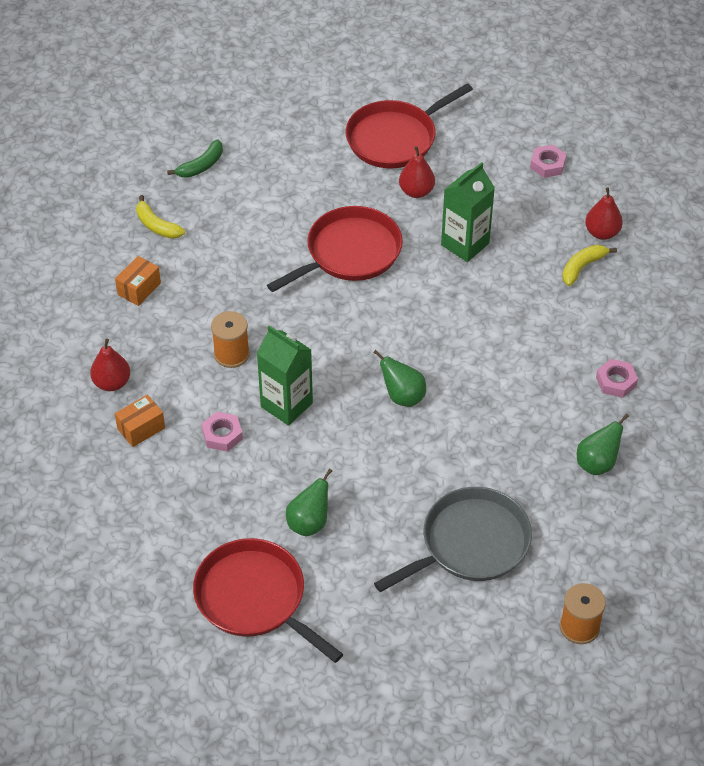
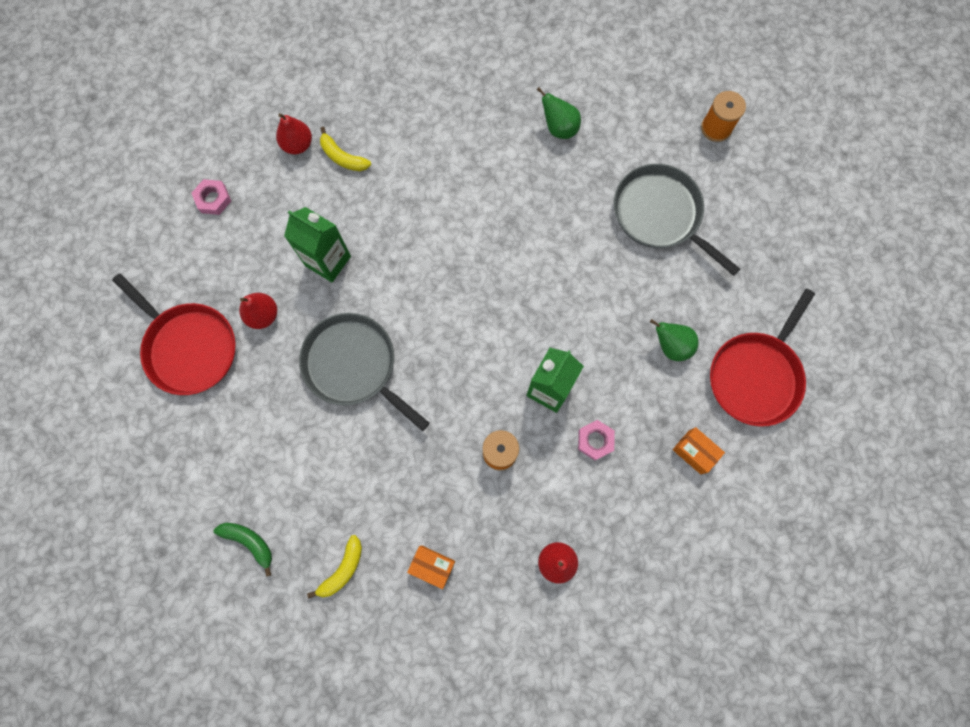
camera: 100 degrees left, 25 degrees up
orange box [115,395,165,447] -> orange box moved to [673,427,725,474]
red pan [267,206,403,292] -> grey pan [299,313,430,431]
green pear [373,350,426,407] -> none
pink nut [596,359,638,398] -> none

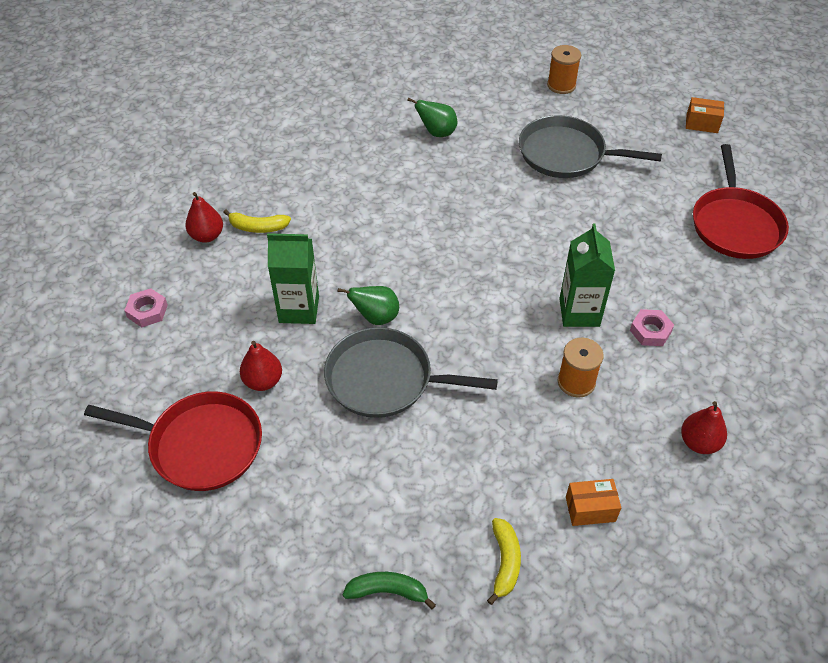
camera: 30 degrees left, 25 degrees down
green pear [650,319,698,361] -> green pear moved to [338,286,399,325]
orange box [673,427,725,474] -> orange box moved to [686,97,724,133]

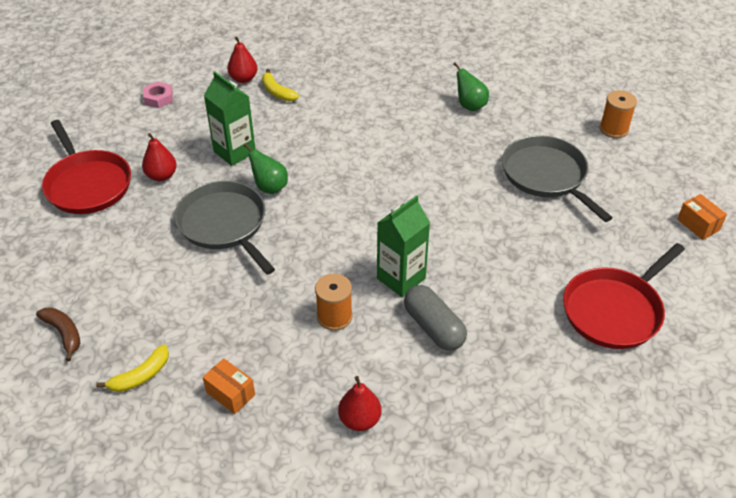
camera: 45 degrees right, 5 degrees down
green banana [343,572,436,609] -> brown banana [36,307,80,361]
pink nut [630,309,674,346] -> grey capsule [404,285,467,351]

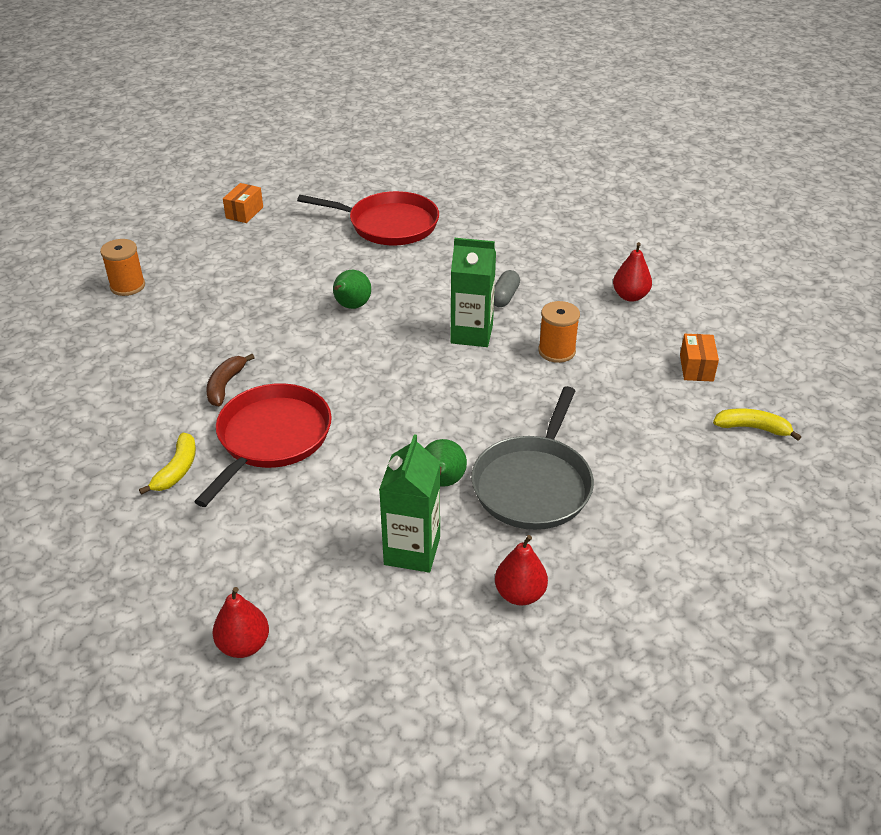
camera: 125 degrees left, 5 degrees down
brown banana [36,307,80,361] -> brown banana moved to [206,354,255,406]
red pan [42,120,131,214] -> red pan moved to [194,383,332,507]
pink nut [143,81,173,108] -> none
yellow banana [262,69,299,101] -> yellow banana moved to [139,433,196,495]
grey capsule [404,285,467,351] -> grey capsule [494,270,520,307], size x0.64
green pear [454,62,489,111] -> green pear moved to [333,270,371,309]
grey pan [502,135,613,222] -> none

